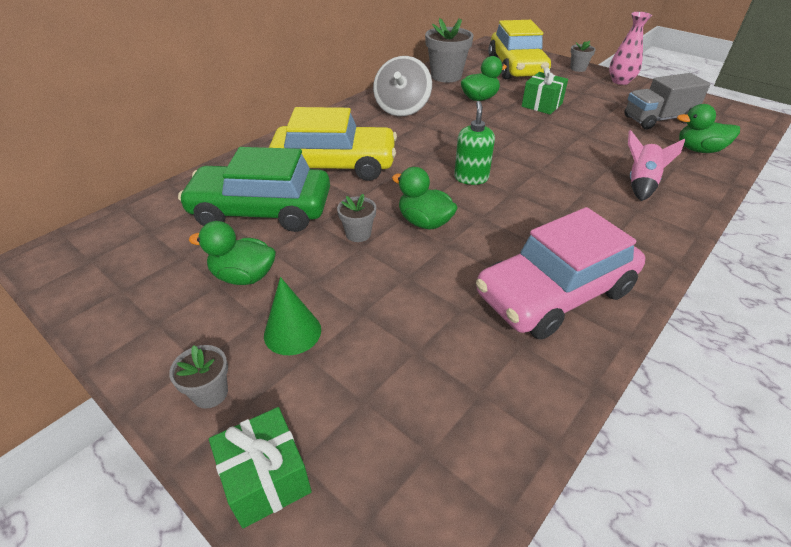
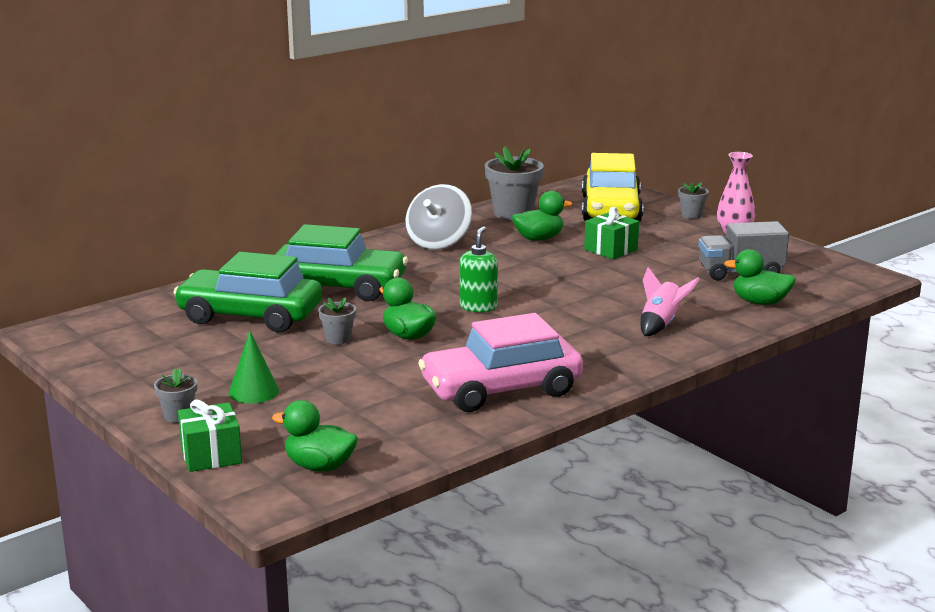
camera: 10 degrees right, 20 degrees down
green duck [189,221,276,285] -> green duck moved to [272,400,358,472]
yellow car [269,107,397,181] -> green car [275,224,408,301]

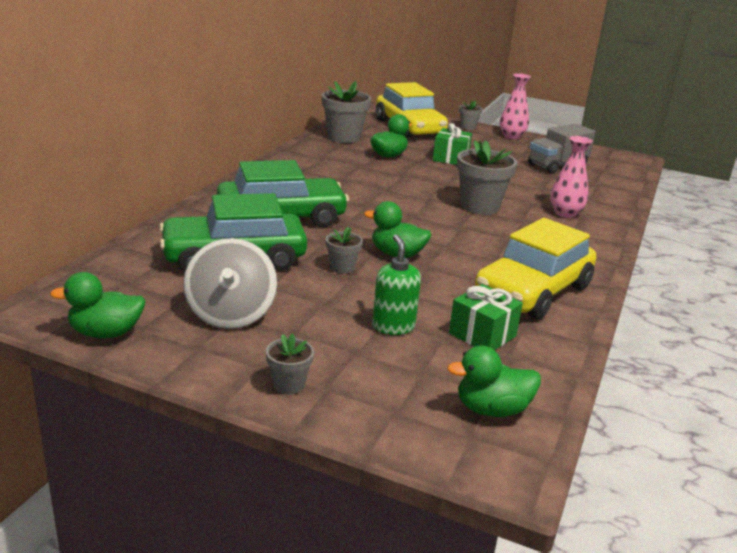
camera: 30 degrees left, 5 degrees up
green gift [178,399,242,472] -> green gift moved to [449,284,523,350]
green cone [229,331,279,404] -> none
grey spinning top [405,184,472,250] -> grey spinning top moved to [183,238,278,329]
pink car [418,313,583,412] -> yellow car [475,218,596,319]
green soap dispenser [460,226,498,312] -> green soap dispenser moved to [372,234,421,335]
pink rocket [641,267,700,336] -> pink vase [550,136,593,218]
green duck [724,249,796,305] -> green duck moved to [50,272,146,338]
none -> grey flower pot [457,140,517,215]

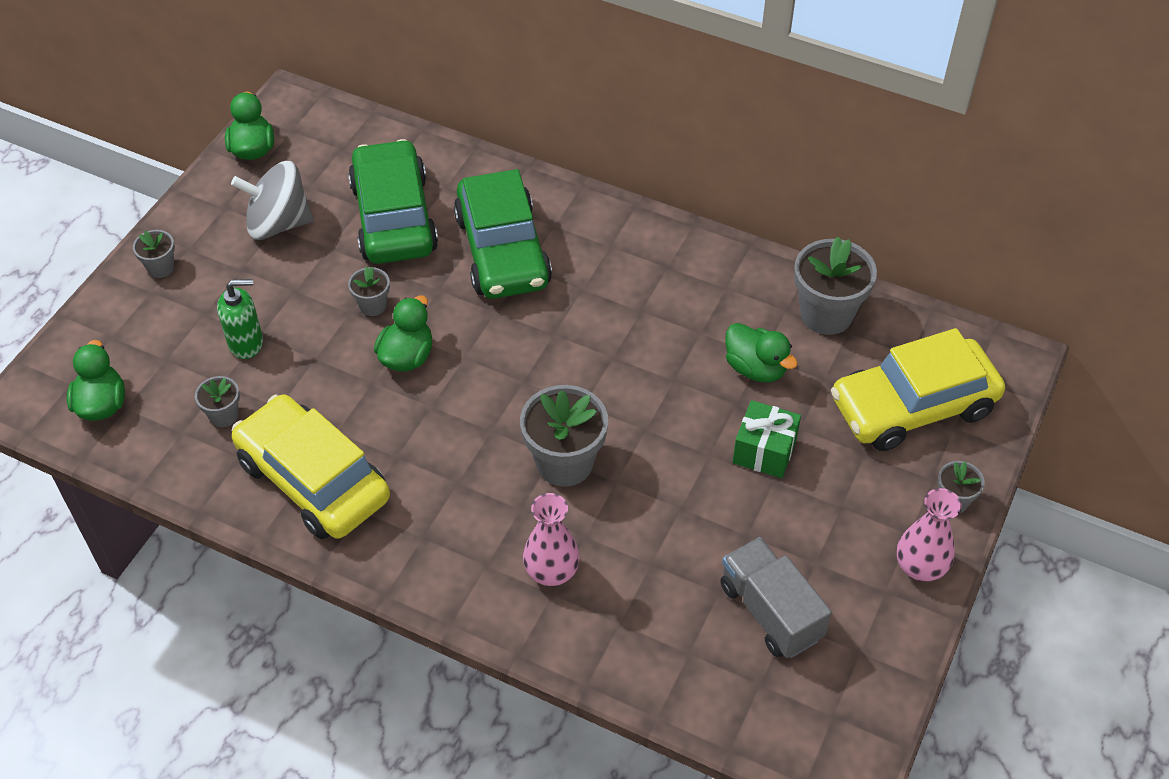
camera: 95 degrees right, 25 degrees up
green gift [449,284,523,350] -> grey flower pot [195,376,240,427]

